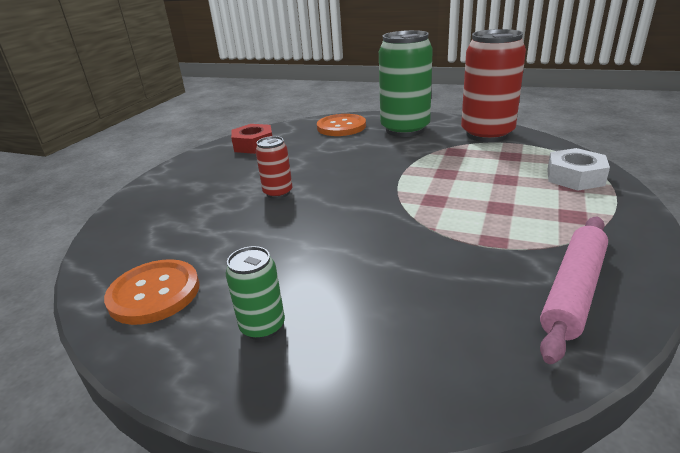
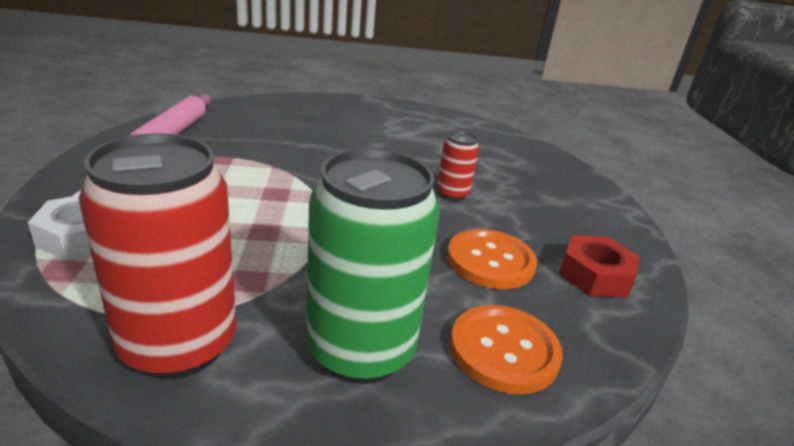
camera: 150 degrees right, 0 degrees up
orange button [104,259,200,325] -> orange button moved to [447,229,537,289]
green can [226,246,285,340] -> none

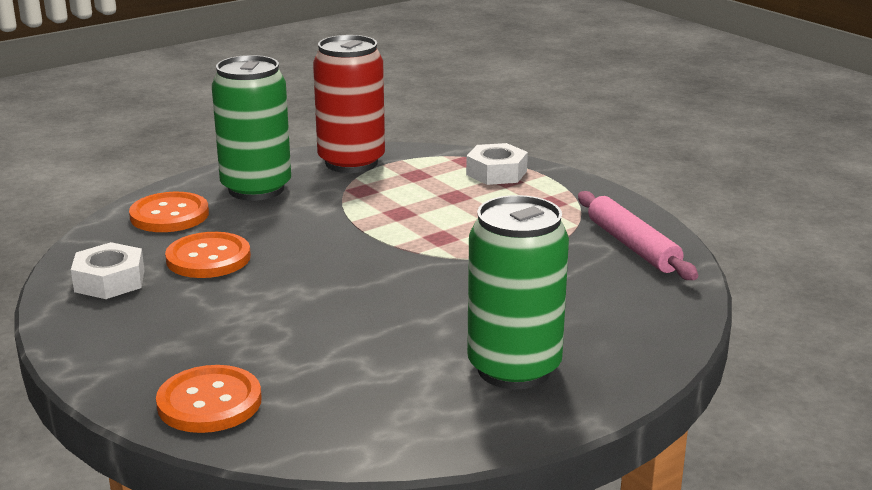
camera: 150 degrees right, 5 degrees down
red can [437,131,479,201] -> none
red nut [559,235,640,297] -> white nut [71,242,145,299]
none -> orange button [156,365,262,433]
none -> green can [467,195,569,389]

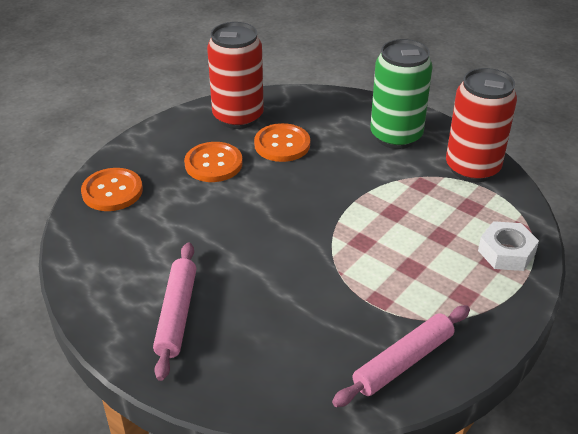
camera: 75 degrees right, 15 degrees up
white nut [71,242,145,299] -> red can [207,22,264,129]
orange button [129,192,209,232] -> orange button moved to [184,142,243,182]
green can [467,195,569,389] -> pink rolling pin [153,243,196,381]

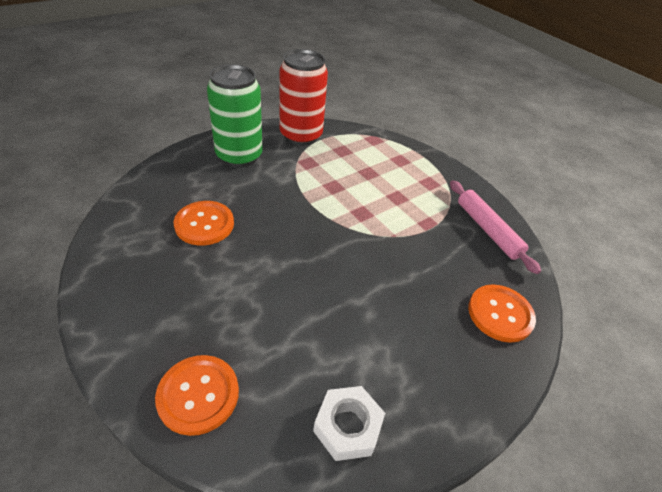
camera: 80 degrees left, 5 degrees up
pink rolling pin [153,243,196,381] -> none
orange button [184,142,243,182] -> orange button moved to [468,284,536,343]
red can [207,22,264,129] -> none
white nut [478,221,539,271] -> white nut moved to [313,386,385,461]

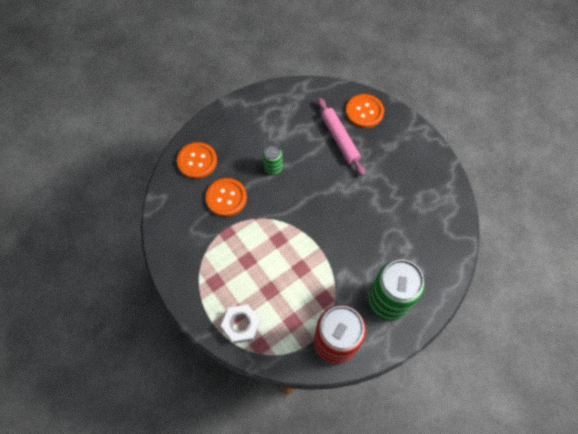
camera: 175 degrees left, 20 degrees up
orange button [174,201,234,246] -> orange button moved to [206,178,247,217]
white nut [313,386,385,461] -> white nut moved to [221,304,261,344]
pink rolling pin [450,180,541,274] -> pink rolling pin moved to [318,98,365,176]
none -> green can [263,144,283,175]

